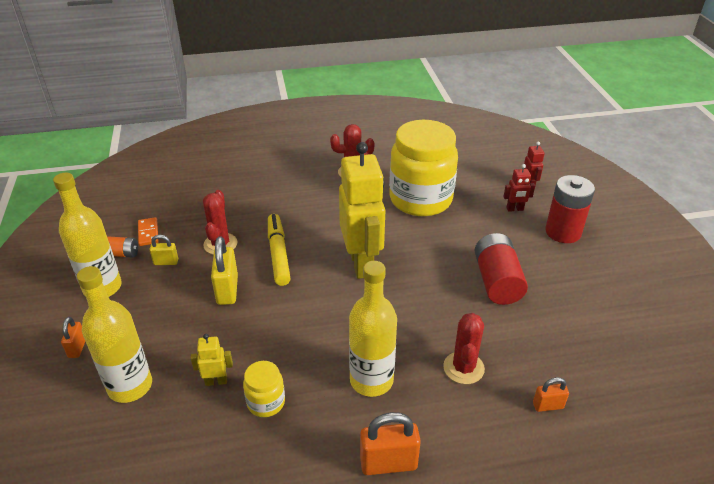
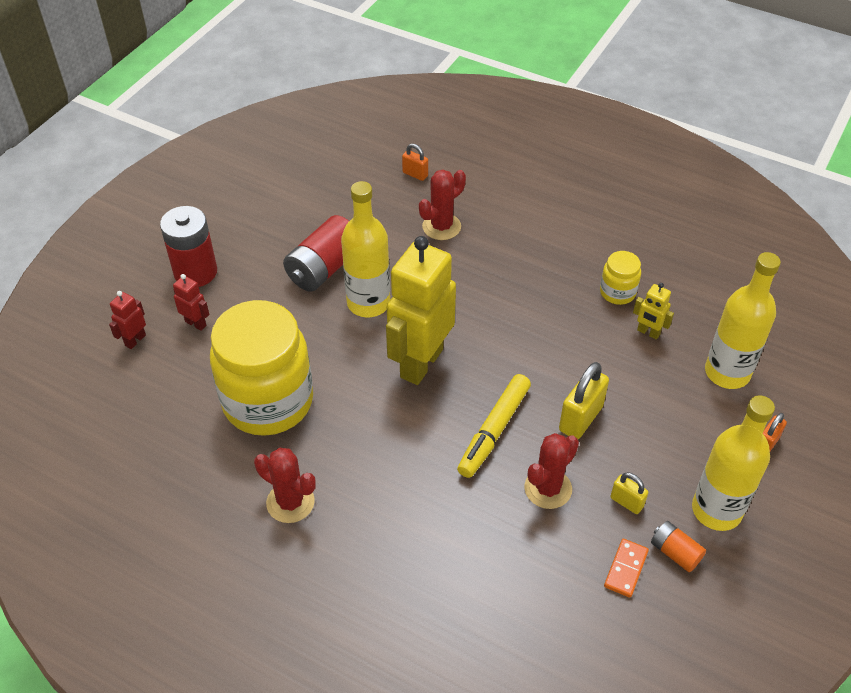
camera: 140 degrees left, 10 degrees up
yellow bottle [349,261,397,397] -> yellow bottle moved to [341,181,390,317]
orange padlock [360,412,421,475] -> none

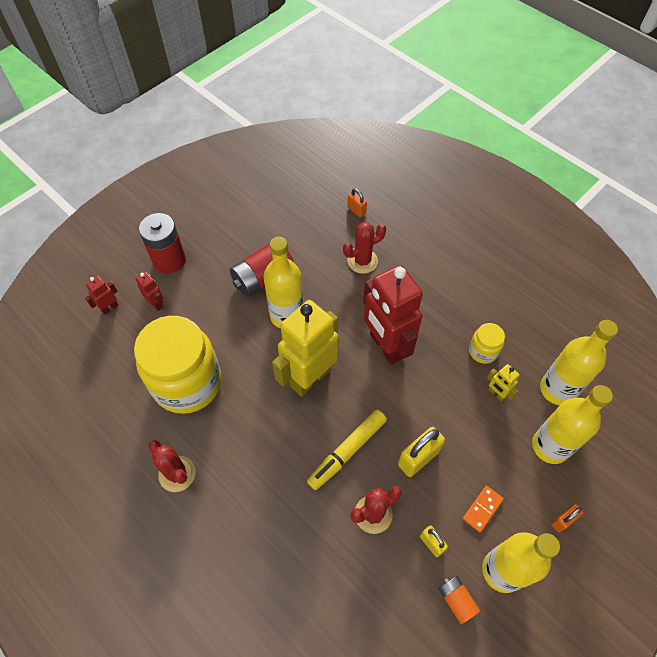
camera: 15 degrees right, 10 degrees up
orange domino [604,539,649,598] -> orange domino moved to [463,486,504,533]
none -> red robot [363,265,423,365]
none -> yellow bottle [540,320,618,405]

